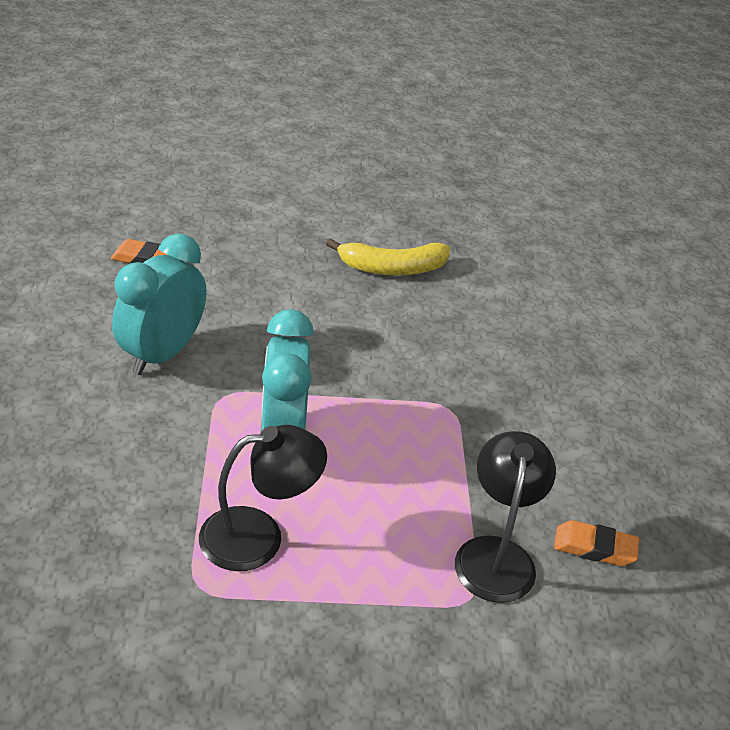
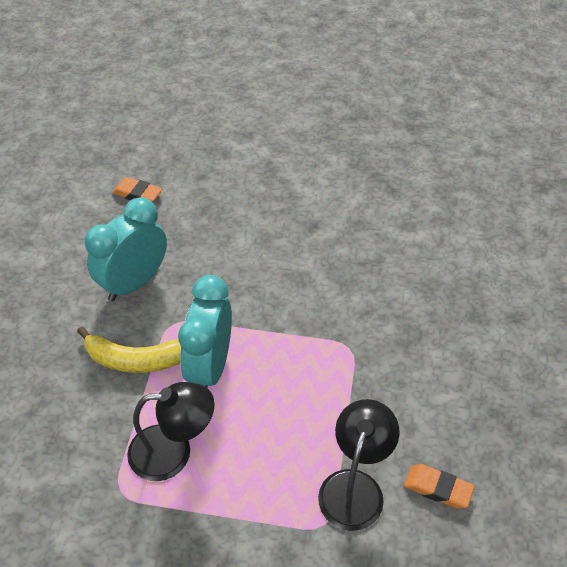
camera: 15 degrees right, 10 degrees up
yellow banana [326,238,450,276] -> yellow banana moved to [77,326,181,373]

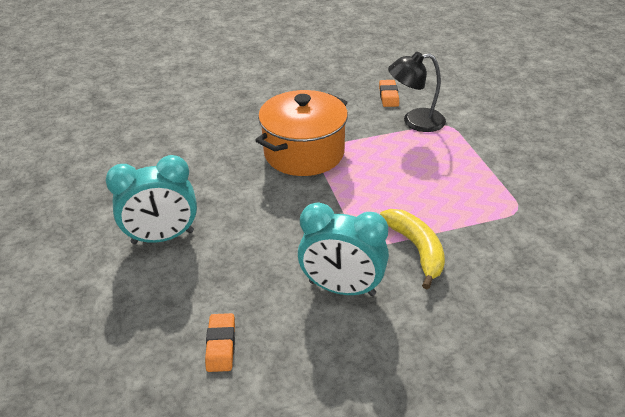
camera: 115 degrees left, 10 degrees down
black lamp [127,382,215,481] -> none
turquoise clock [178,275,232,388] -> turquoise clock moved to [105,155,197,244]
none -> orange pot [255,90,348,176]

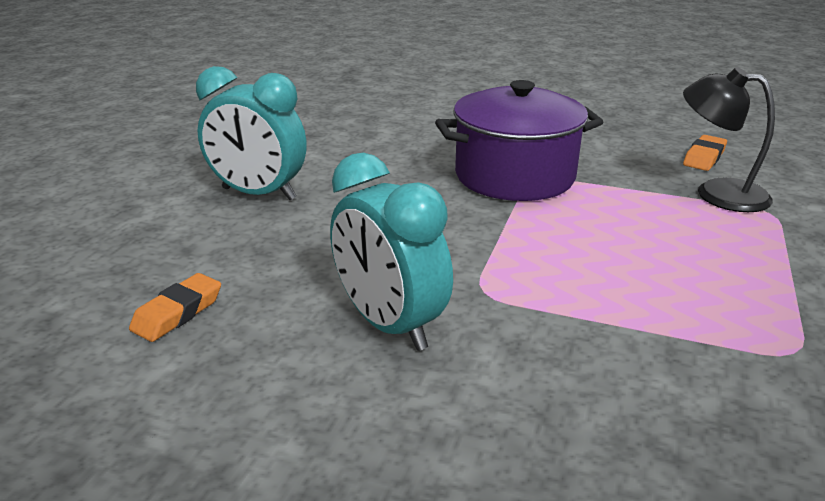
camera: 35 degrees right, 10 degrees down
orange pot [255,90,348,176] -> purple pot [435,80,603,201]
yellow banana [380,209,445,290] -> none

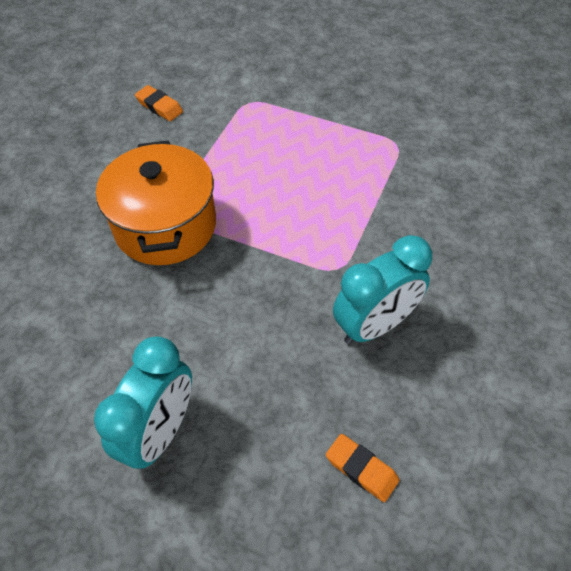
camera: 85 degrees left, 25 degrees up
purple pot [435,80,603,201] -> orange pot [96,140,216,265]
black lamp [683,67,775,212] -> none

